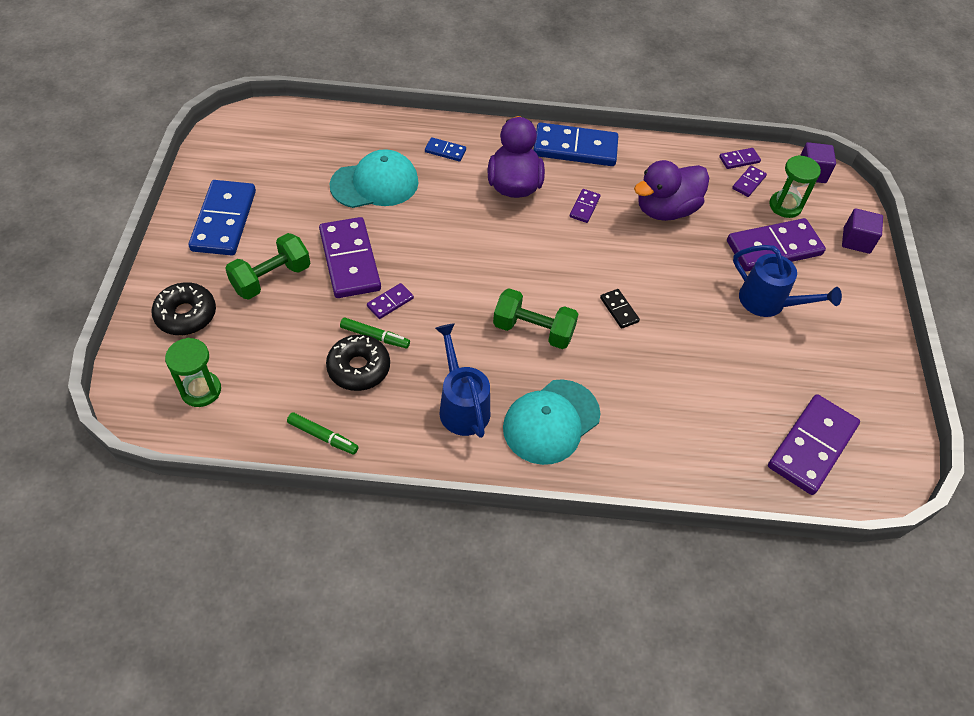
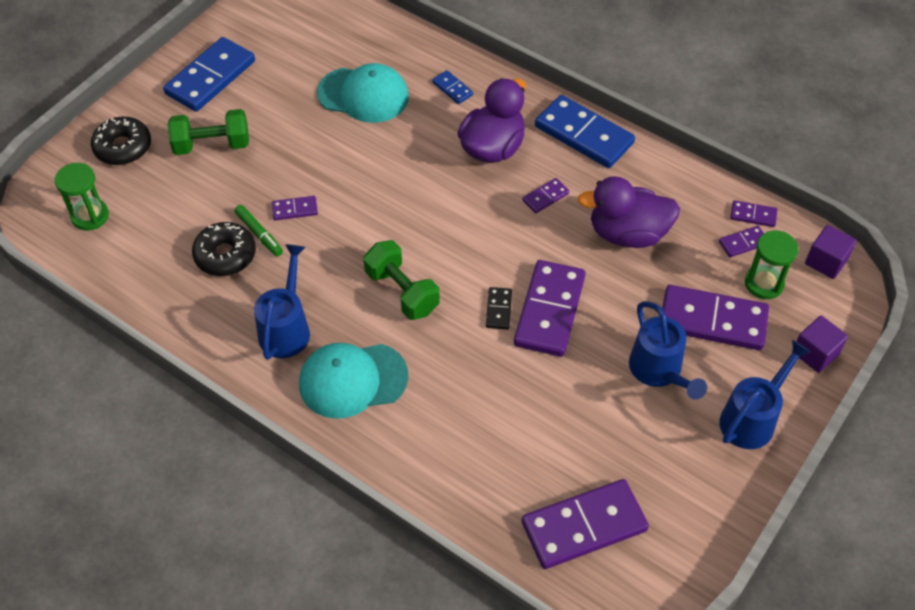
camera: 35 degrees right, 0 degrees up
green marker [287,412,359,455] -> none
purple domino [319,217,381,298] -> purple domino moved to [514,260,586,357]
none -> blue watering can [719,340,811,449]

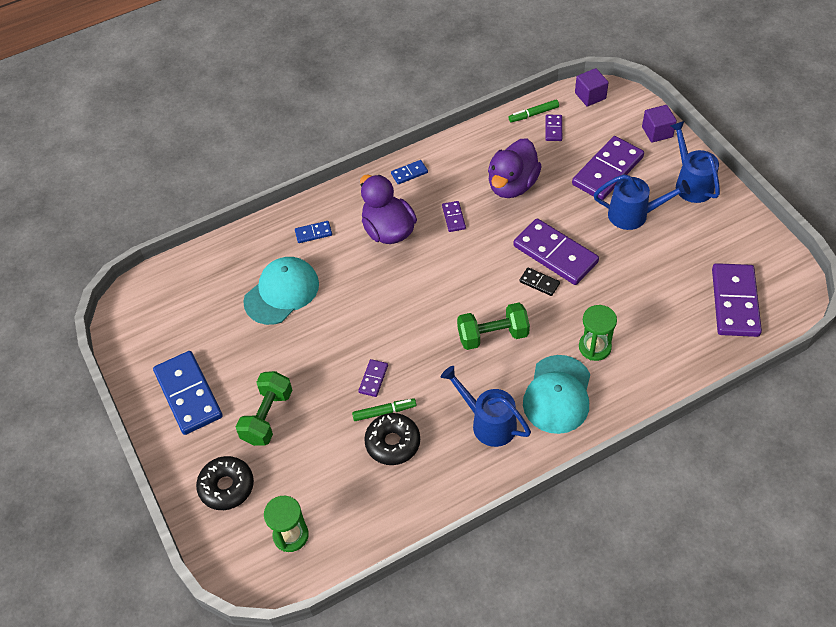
camera: 60 degrees left, 0 degrees up
blue domino [535,95,635,168] -> blue domino [391,160,428,184], size x0.46
purple domino [730,200,777,227] -> green marker [509,100,559,123]
green hourglass [745,230,798,299] -> green hourglass moved to [579,305,617,361]

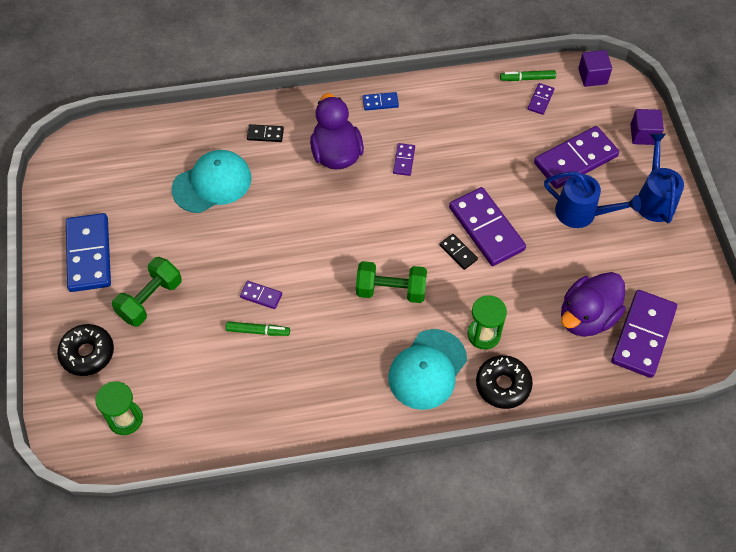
camera: 15 degrees right, 5 degrees up
blue domino [295,221,332,243] -> black domino [247,124,284,142]
purple domino [358,359,388,397] -> purple domino turned 75 degrees clockwise [240,281,282,309]
black donut [364,413,420,465] -> black donut moved to [476,355,533,409]
blue watering can [441,366,531,447] -> none
purple duck [488,138,542,198] -> purple duck moved to [561,272,626,337]

